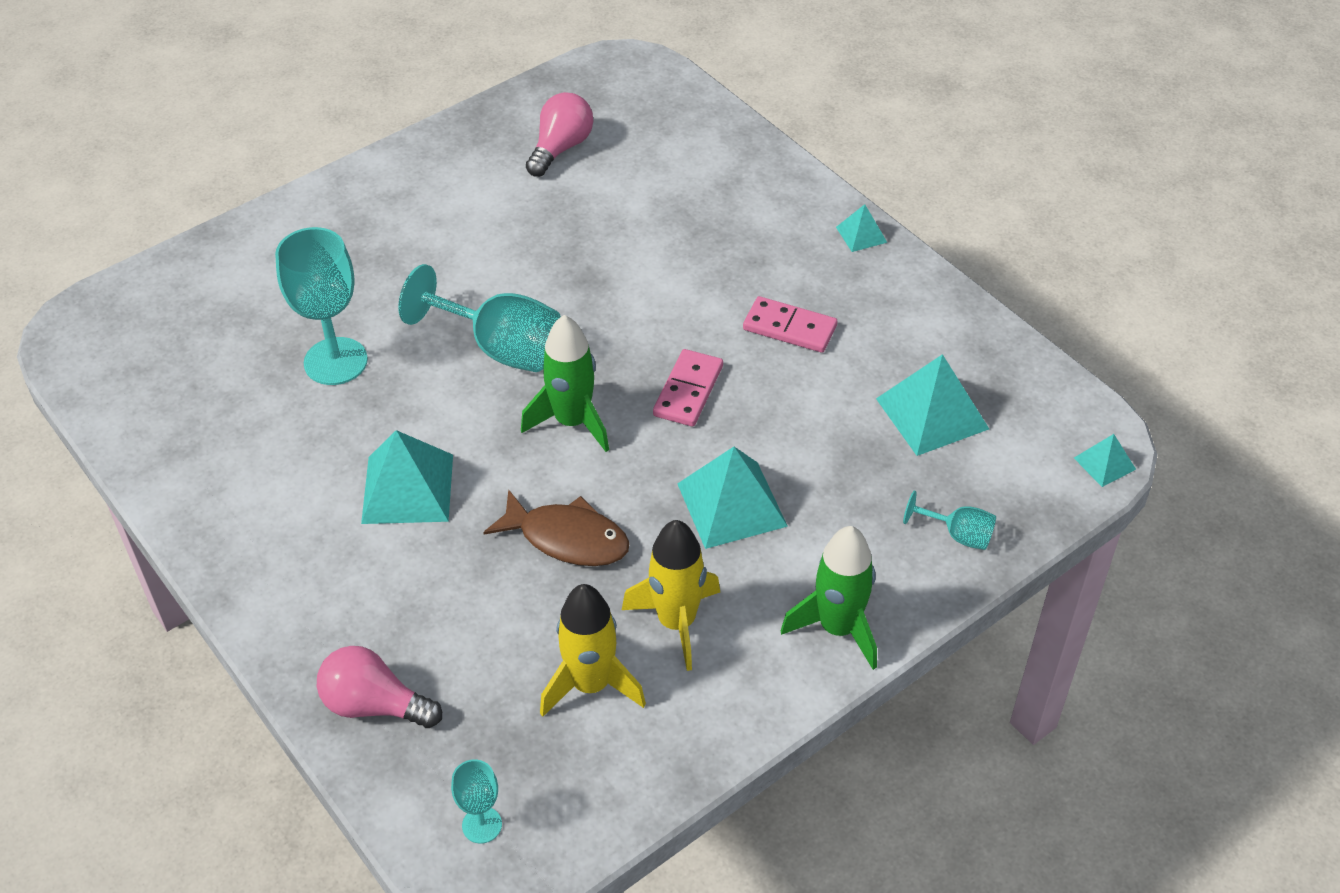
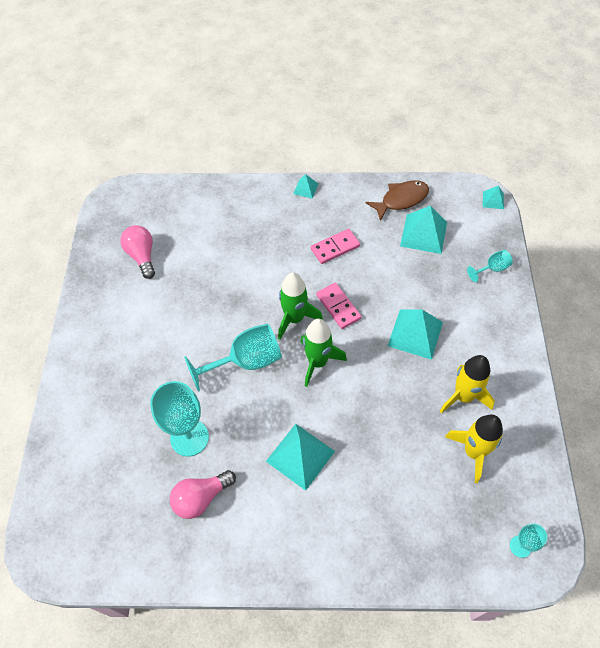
camera: 50 degrees left, 10 degrees up
pink light bulb [317,646,442,728] -> pink light bulb moved to [170,470,236,519]
brown fish [483,489,630,566] -> brown fish moved to [366,180,429,221]
green rocket [781,526,877,670] -> green rocket moved to [278,272,323,340]

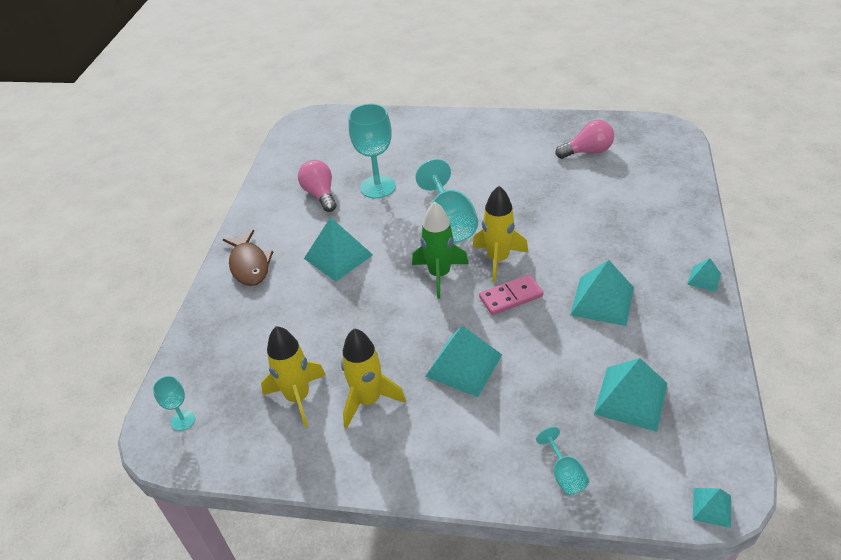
camera: 100 degrees right, 15 degrees down
green rocket [278,272,323,340] -> yellow rocket [473,186,528,283]
pink domino [311,229,360,264] -> turquoise pyramid [570,260,634,326]
brown fish [366,180,429,221] -> brown fish moved to [223,230,273,286]

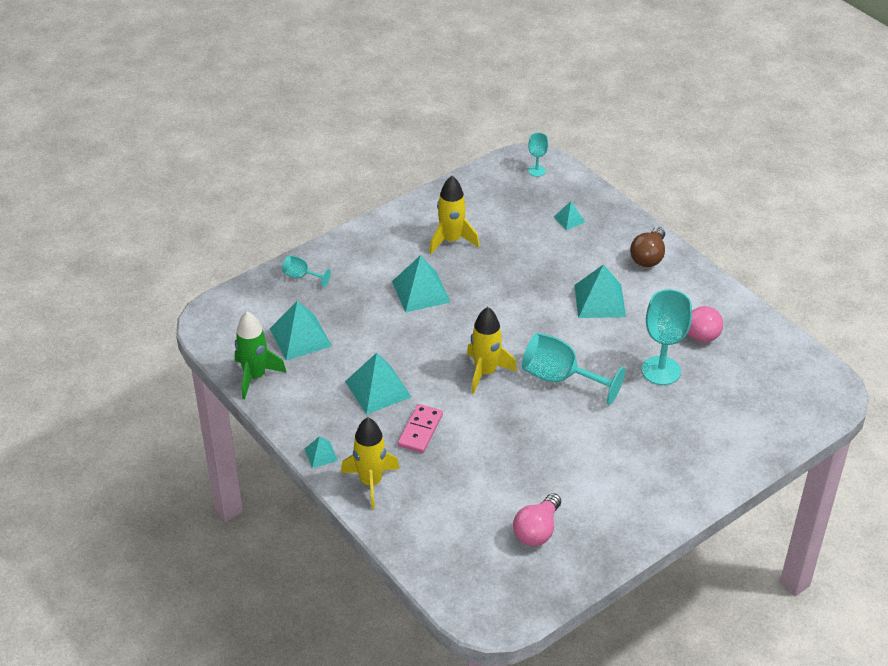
camera: 130 degrees right, 0 degrees up
brown fish [223,230,273,286] -> brown light bulb [630,227,665,267]
yellow rocket [261,326,326,427] -> yellow rocket moved to [341,417,400,509]
green rocket [412,201,469,299] -> green rocket moved to [235,311,287,399]
pink domino [479,275,544,315] -> pink domino moved to [398,404,443,453]
turquoise pyramid [693,488,731,528] -> turquoise pyramid moved to [554,201,585,230]

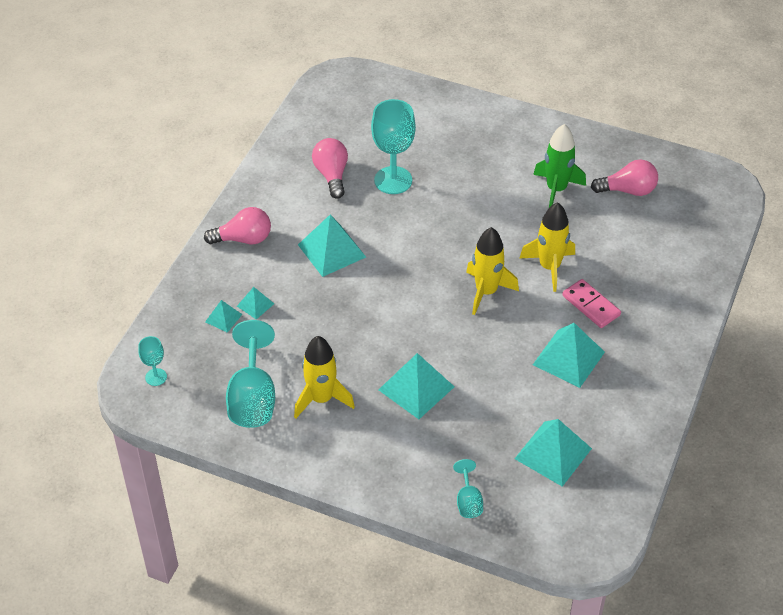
camera: 120 degrees left, 5 degrees up
green rocket [235,311,287,399] -> green rocket moved to [533,124,586,207]
turquoise pyramid [305,436,338,468] -> turquoise pyramid moved to [237,287,274,319]
yellow rocket [341,417,400,509] -> yellow rocket moved to [520,202,575,292]
pink domino [398,404,443,453] -> pink domino turned 60 degrees clockwise [562,279,621,328]
turquoise goblet [522,333,625,405] -> turquoise goblet moved to [226,320,275,428]
brown light bulb [630,227,665,267] -> pink light bulb [204,207,271,244]

